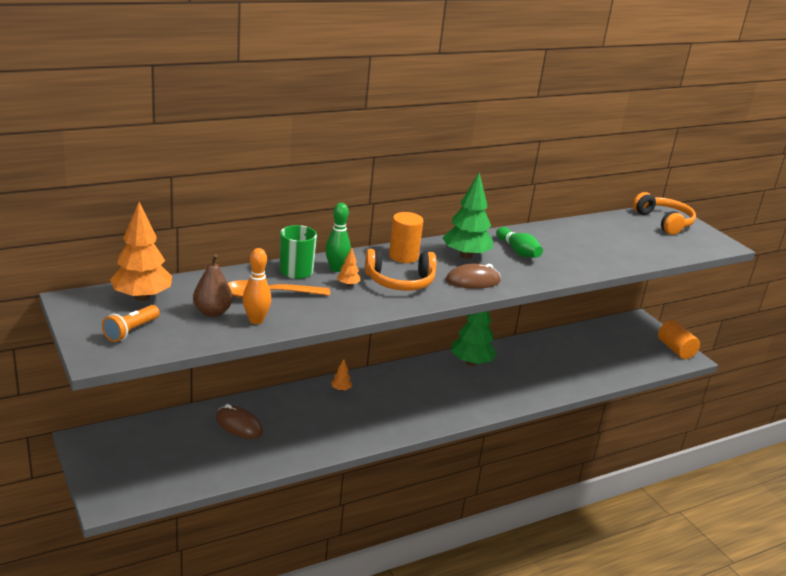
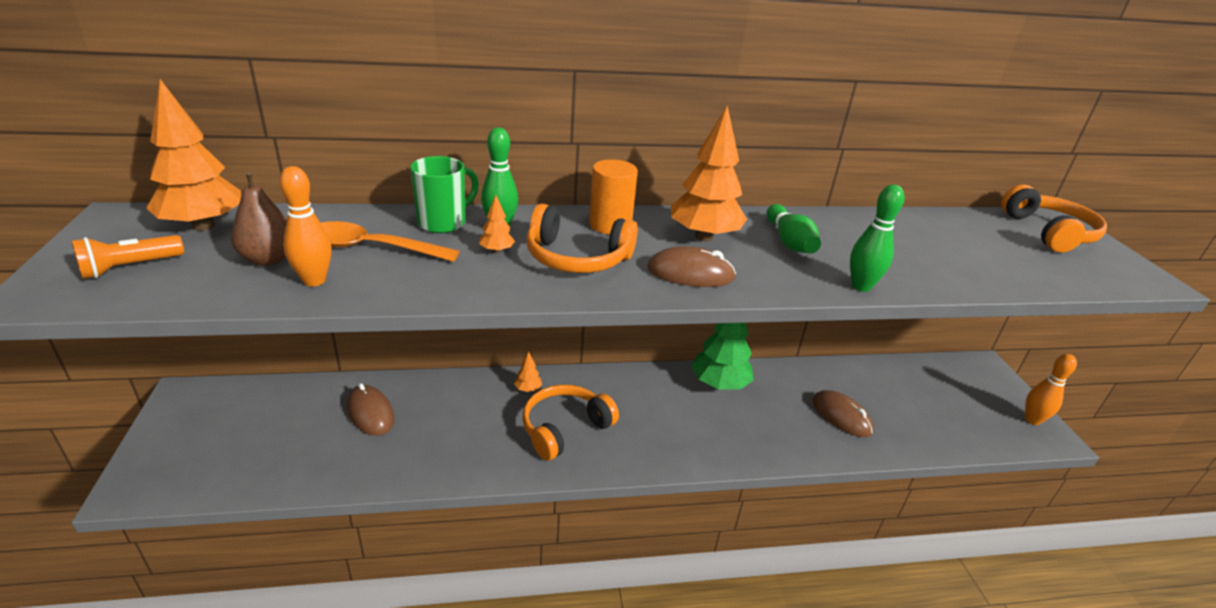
camera: 20 degrees right, 5 degrees up
green tree [443,172,493,259] -> orange tree [671,106,747,241]
orange cylinder [658,320,700,359] -> orange bowling pin [1025,354,1077,425]
none -> orange headphones [522,385,619,461]
none -> brown mouse [812,390,873,437]
none -> green bowling pin [850,184,904,292]

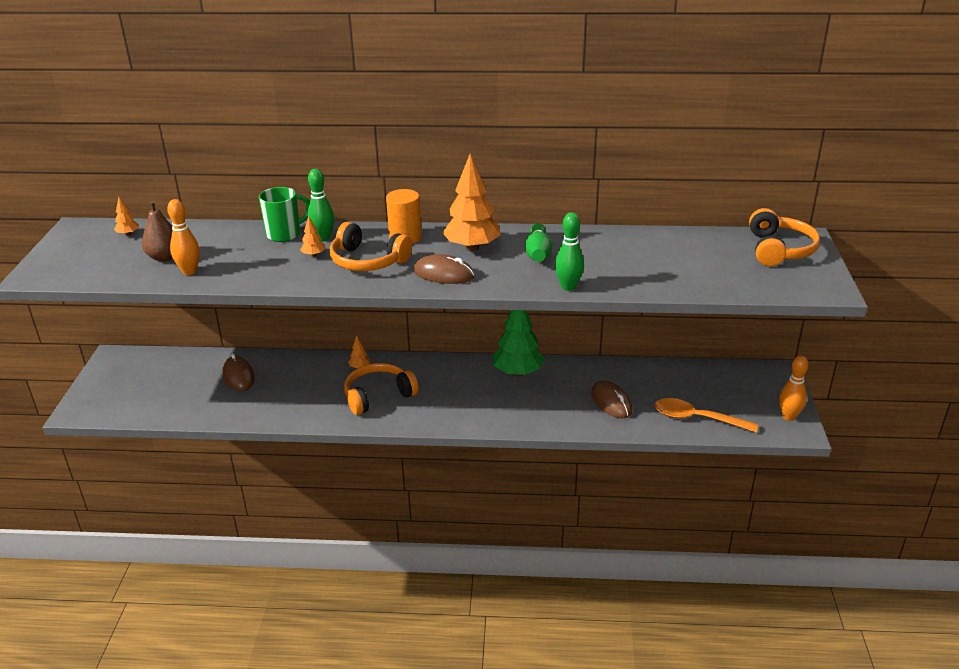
camera: 15 degrees right, 0 degrees up
orange flashlight [72,235,184,279] -> none
orange tree [146,79,241,231] -> orange tree [114,197,139,236], size x0.43
orange spoon [321,221,460,262] -> orange spoon moved to [655,398,758,433]

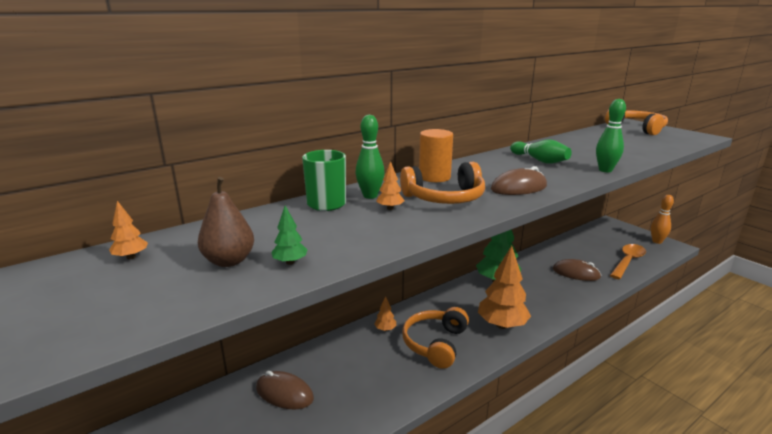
camera: 40 degrees left, 10 degrees down
orange bowling pin [167,199,200,275] -> green tree [271,206,307,265]
orange tree [442,153,501,251] -> orange tree moved to [478,246,531,329]
orange spoon [655,398,758,433] -> orange spoon turned 150 degrees clockwise [610,244,646,279]

